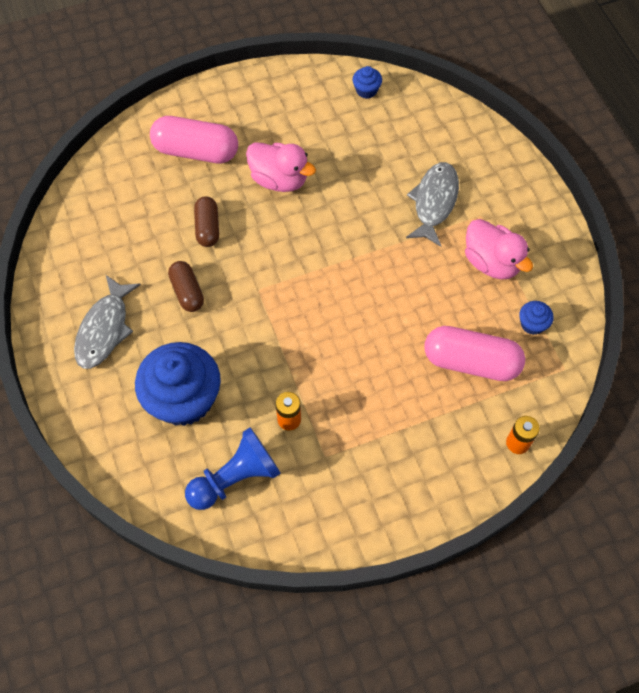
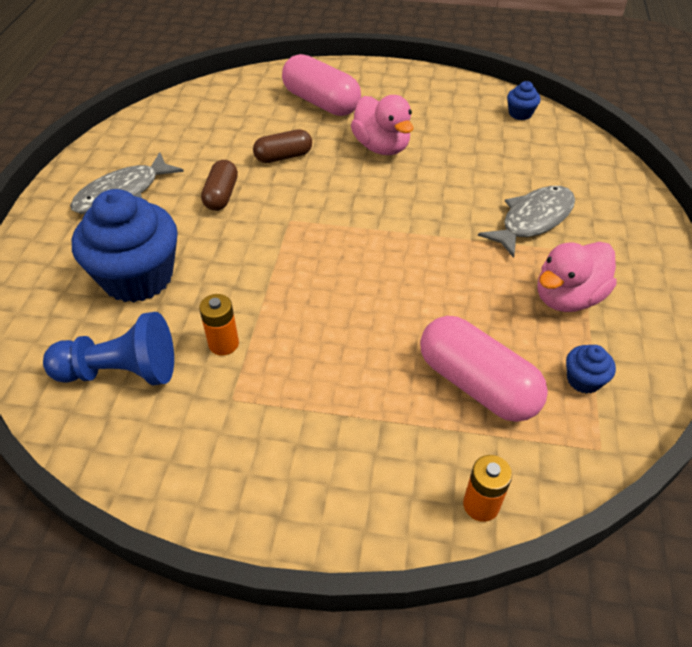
camera: 30 degrees right, 15 degrees down
brown capsule [194,196,219,247] -> brown capsule turned 45 degrees clockwise [253,129,312,163]
pink duck [465,219,533,279] -> pink duck turned 60 degrees clockwise [537,242,617,312]

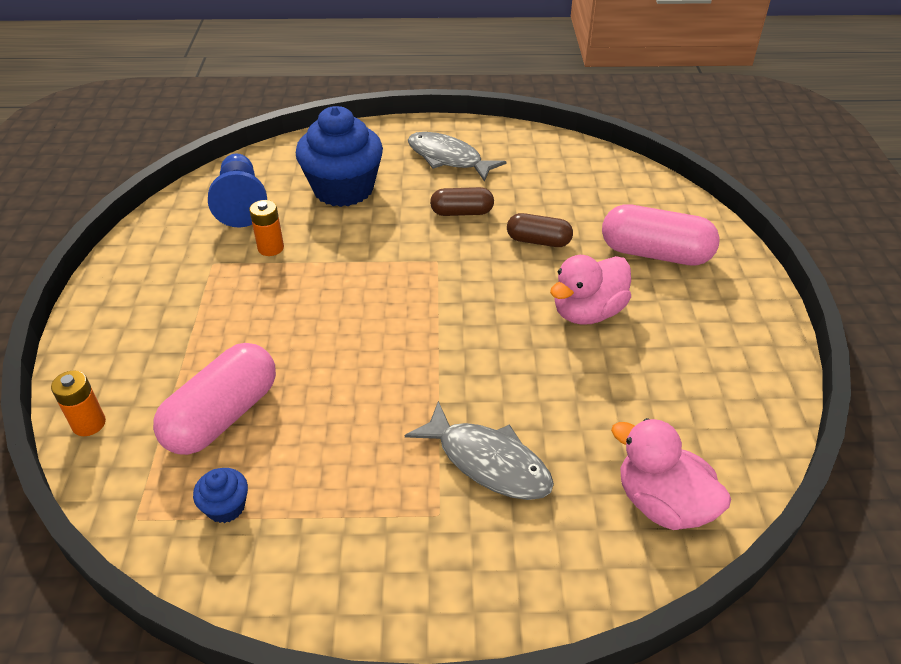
camera: 80 degrees right, 5 degrees down
brown capsule [253,129,312,163] -> brown capsule turned 45 degrees counterclockwise [507,213,573,247]
pink capsule [282,54,361,116] -> pink capsule turned 75 degrees clockwise [602,204,720,266]
blue cupcake [507,81,541,120] -> none
pink duck [537,242,617,312] -> pink duck moved to [611,418,731,530]

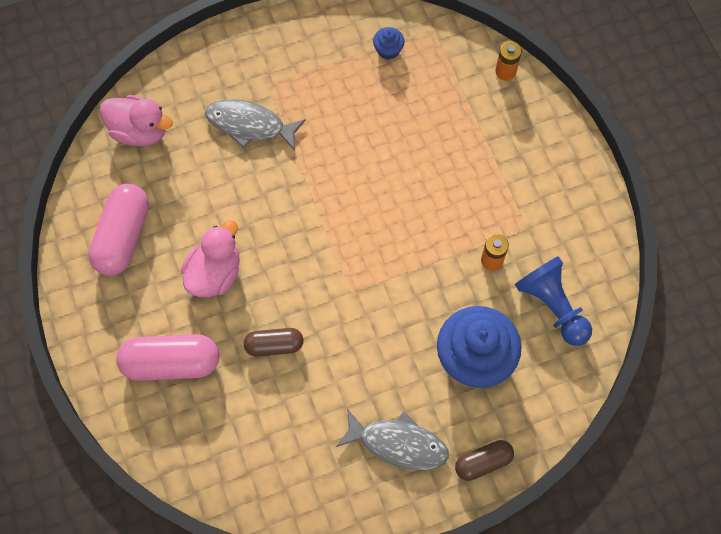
camera: 160 degrees right, 25 degrees up
pink capsule [153,343,276,455] -> pink capsule moved to [88,184,149,276]
brown capsule [430,187,494,216] -> brown capsule moved to [455,440,514,481]

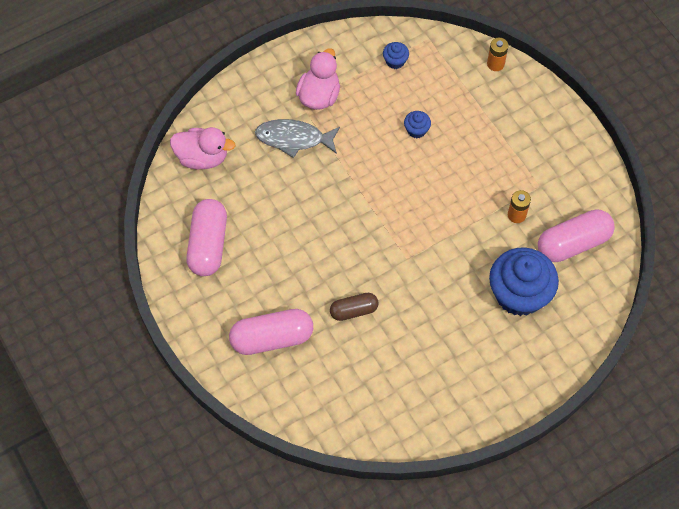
camera: 10 degrees left, 5 degrees down
pink duck [181,220,240,297] -> pink duck moved to [296,48,340,110]
grey fish [336,409,449,470] -> none
brown capsule [455,440,514,481] -> none
blue pawn [515,256,592,346] -> pink capsule [538,209,615,262]
none -> blue cupcake [404,111,431,138]

